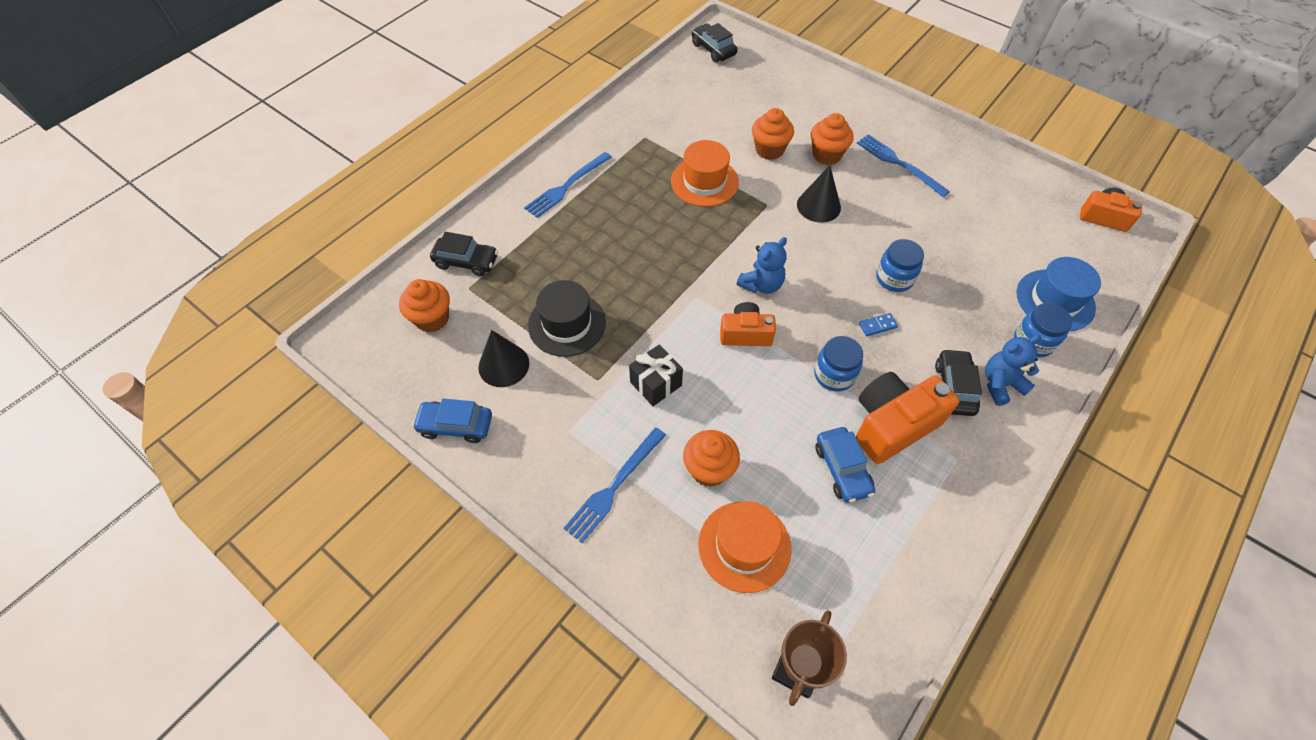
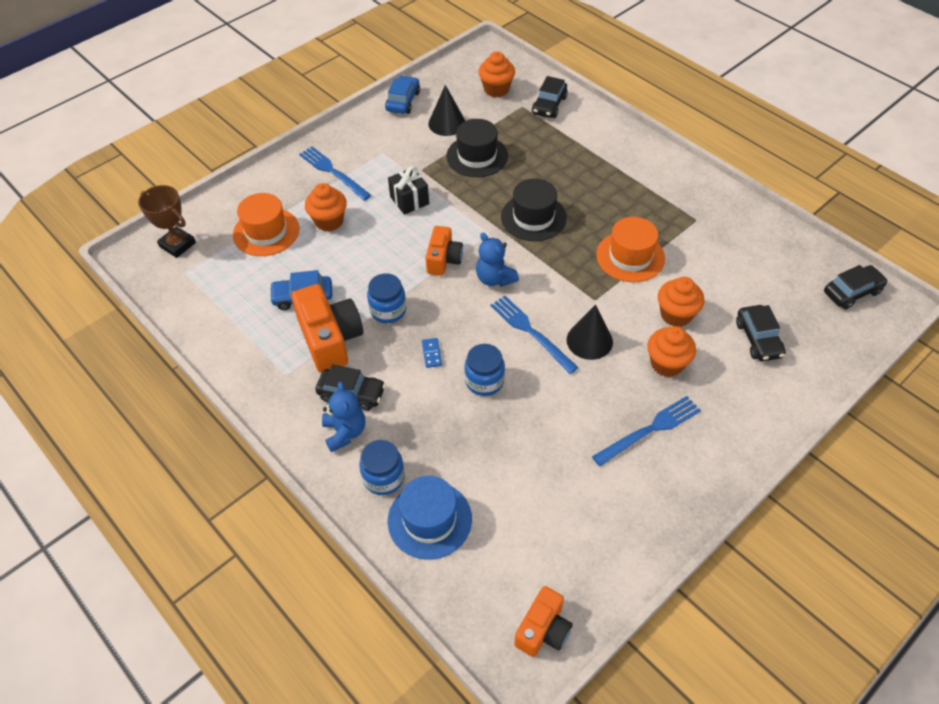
camera: 100 degrees right, 5 degrees down
blue fork [524,152,612,218] -> blue fork moved to [490,296,579,374]
none -> black hat [501,178,567,241]
none -> black car [736,305,786,361]

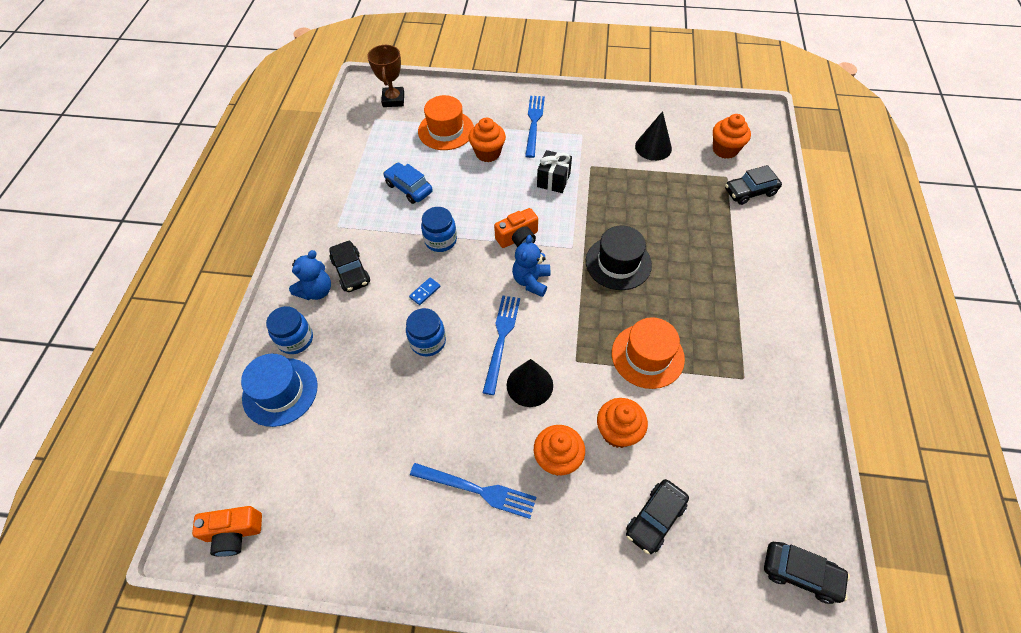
camera: 50 degrees right, 5 degrees up
orange camera [291,284,363,373] -> none
blue car [385,75,420,114] -> none
black hat [446,119,508,177] -> none

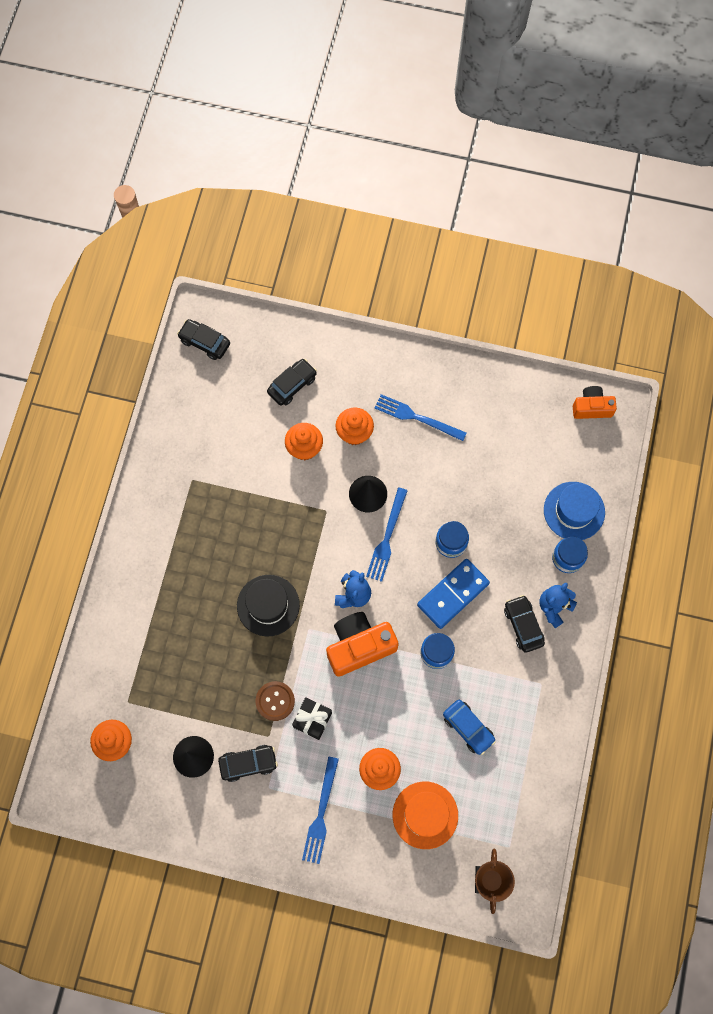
camera: 175 degrees left, 15 degrees up
blue domino [409,277,440,305] -> blue domino [417,559,490,629], size x2.48
orange camera [494,208,538,248] -> orange camera [326,612,399,677], size x1.62
orange hat [612,317,685,389] -> none
black car [725,165,782,205] -> black car moved to [218,745,278,782]
none -> brown button [256,681,295,721]

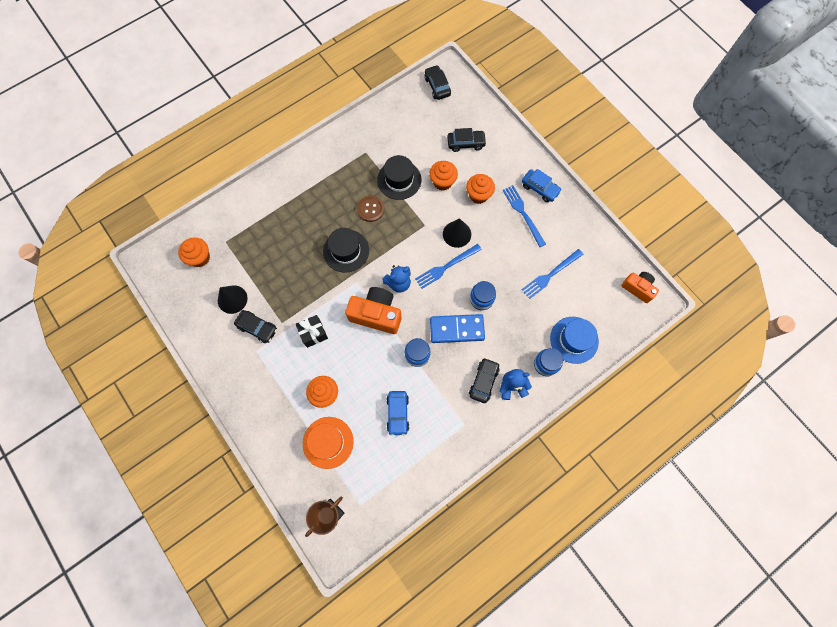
camera: 40 degrees right, 0 degrees up
brown button [256,681,295,721] -> brown button moved to [357,196,384,222]
blue fork [302,756,339,864] -> blue fork moved to [521,249,584,299]
none -> black hat [377,155,422,200]
none -> blue car [522,169,562,202]

